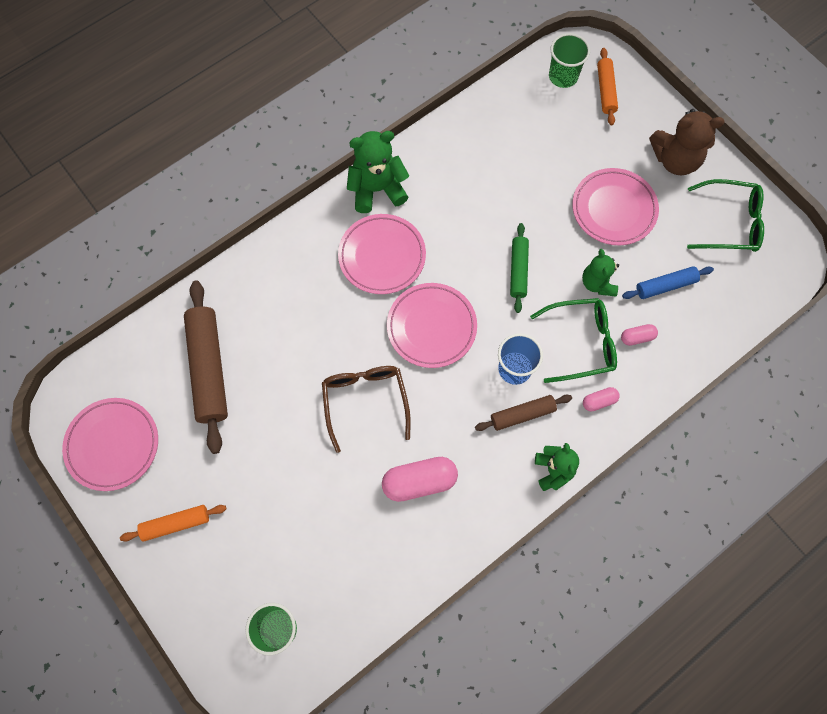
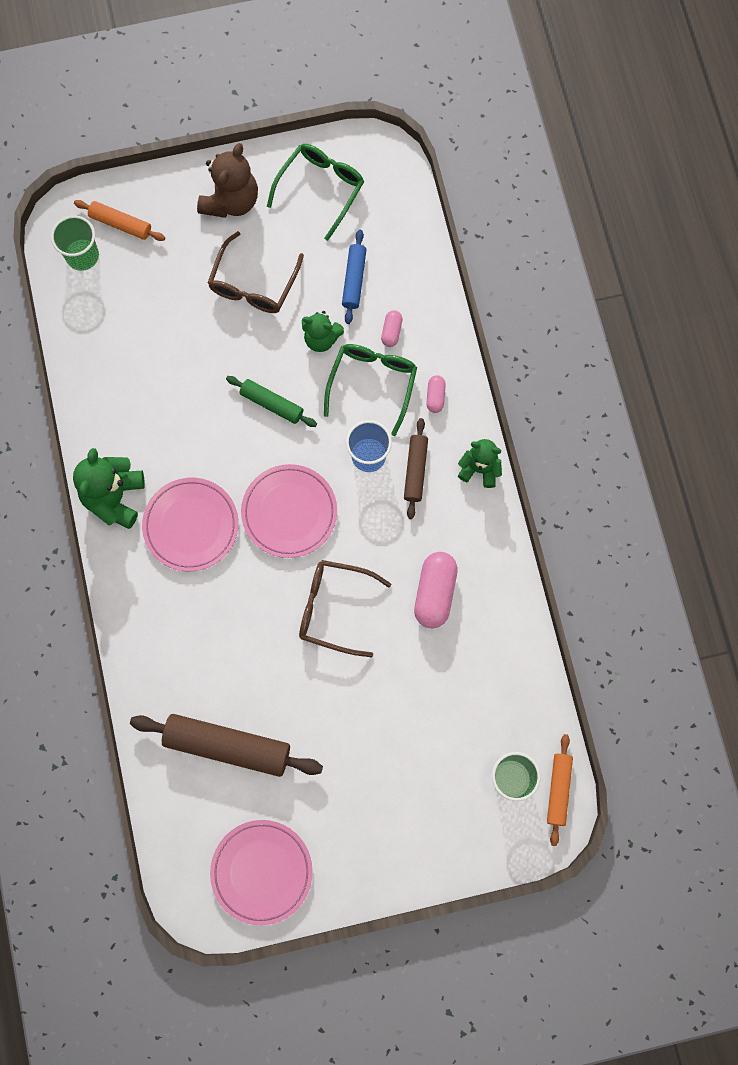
camera: 65 degrees left, 5 degrees up
orange rolling pin [120,505,227,542] -> orange rolling pin moved to [547,734,573,846]
pink plate [572,168,659,245] -> brown glasses [208,231,304,313]

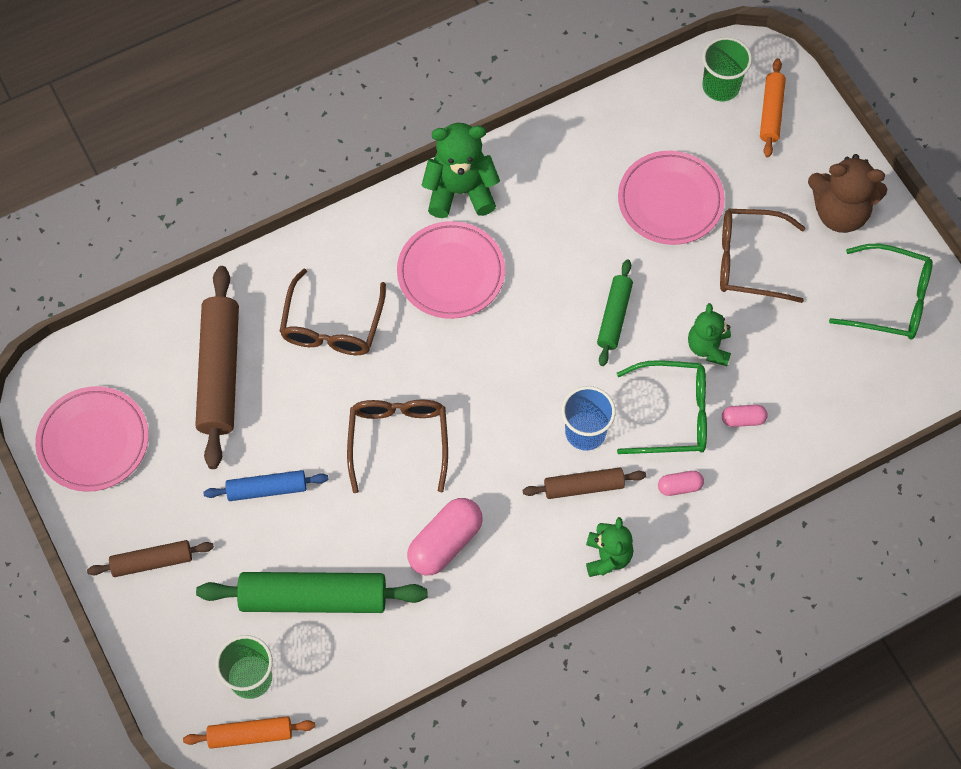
camera: 75 degrees right, 10 degrees down
pink plate [241,464,337,558] -> pink plate moved to [618,151,725,245]
blue rolling pin [342,230,367,324] -> blue rolling pin moved to [203,470,328,501]
pink capsule [414,552,458,628] -> pink capsule turned 45 degrees counterclockwise [407,498,483,575]
none -> brown rolling pin [87,540,214,577]
none -> green rolling pin [196,572,428,613]
none -> brown glasses [280,268,386,355]

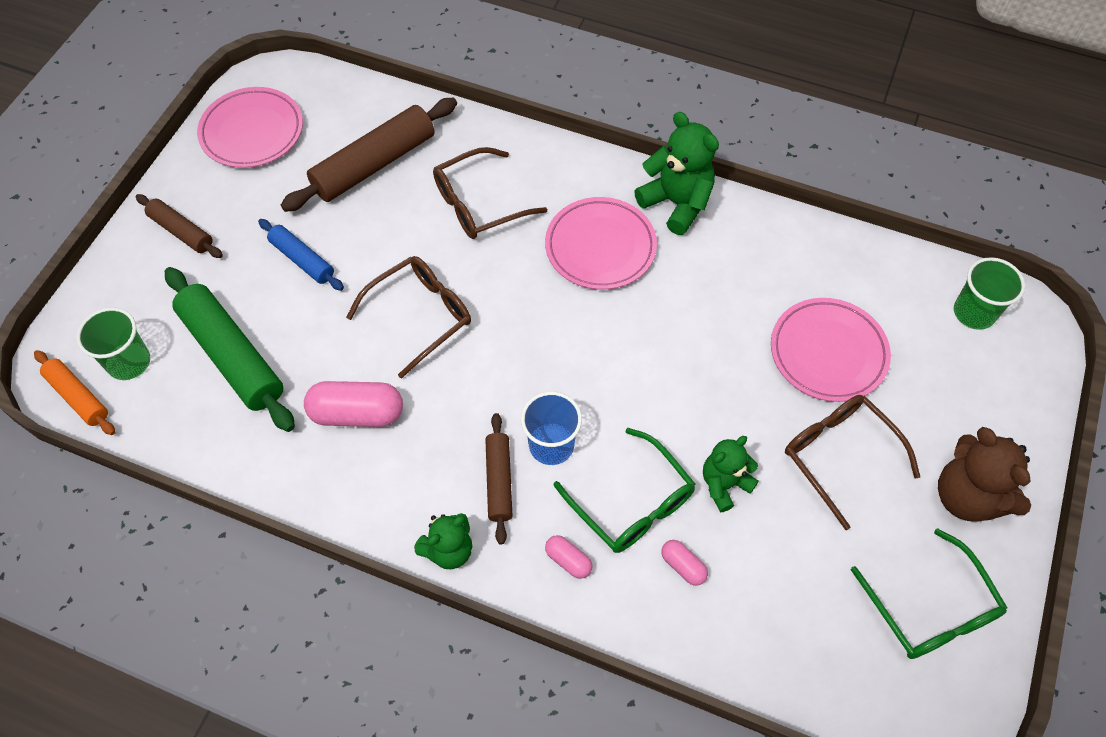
camera: 50 degrees right, 5 degrees down
brown rolling pin [523,467,646,499] -> brown rolling pin turned 45 degrees clockwise [485,413,513,545]
green rolling pin [597,259,633,366] -> none
orange rolling pin [760,58,786,157] -> none

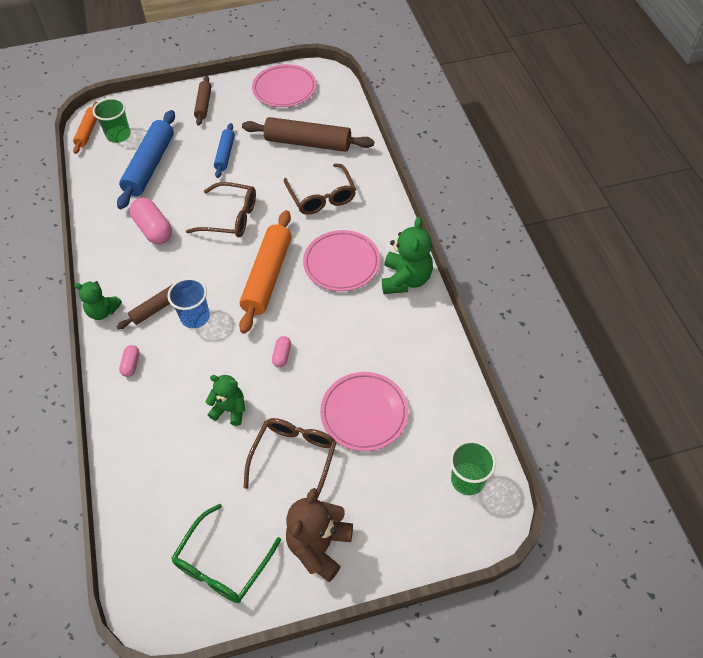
camera: 55 degrees right, 5 degrees down
green rolling pin [165,267,295,432] -> blue rolling pin [117,110,175,209]
brown glasses [433,147,547,239] -> brown glasses turned 135 degrees counterclockwise [284,163,356,215]
green glasses [553,428,695,553] -> none
pink capsule [661,540,708,585] -> pink capsule moved to [272,336,291,368]
none -> orange rolling pin [239,210,292,334]

